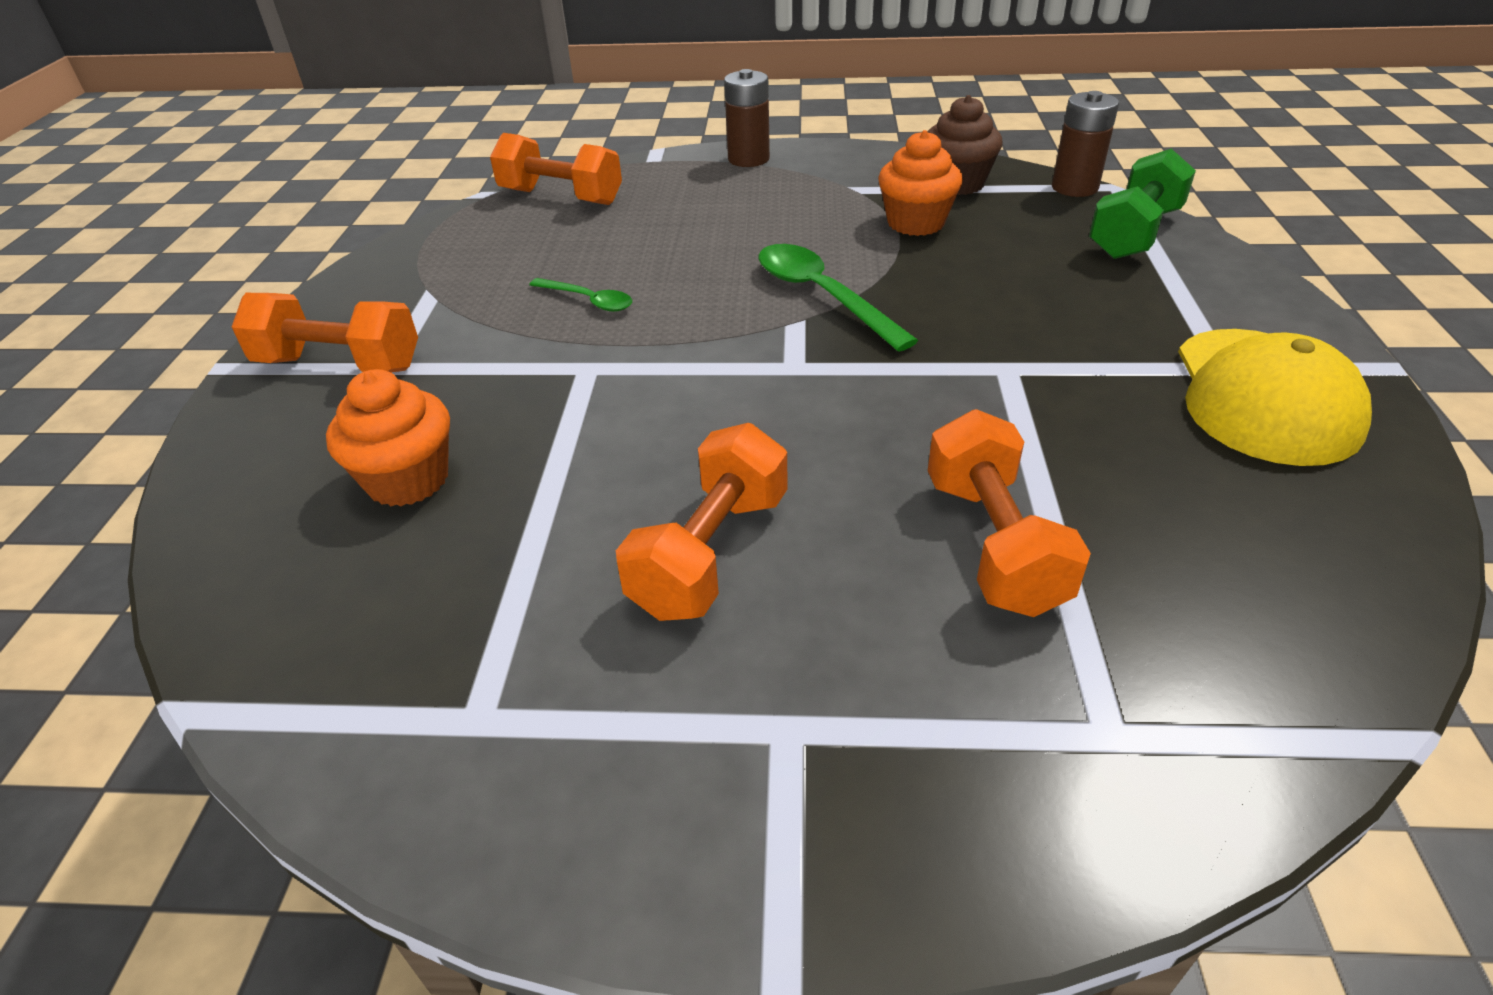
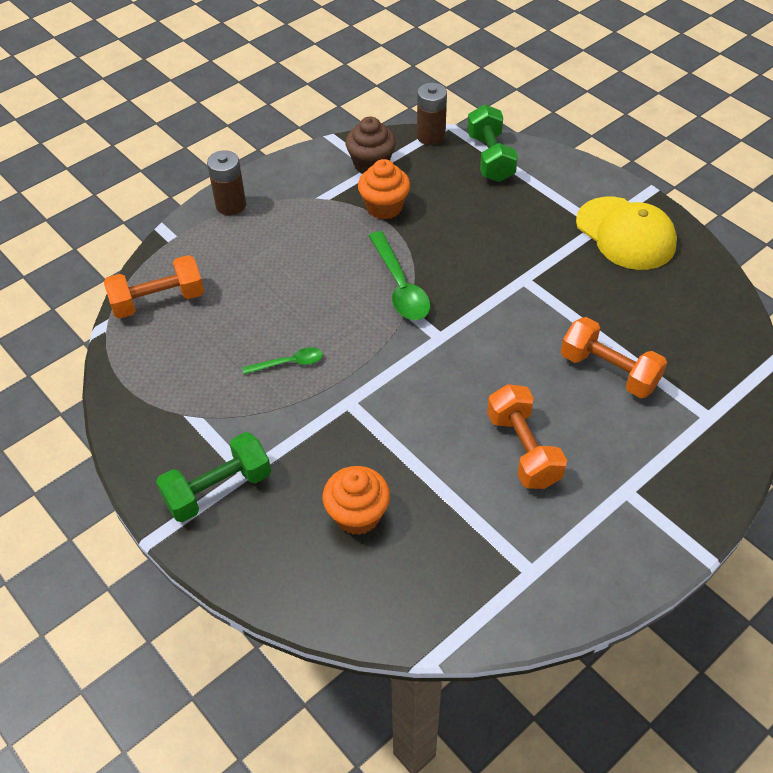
camera: 45 degrees left, 10 degrees up
orange dumbbell [232,293,418,373] -> green dumbbell [156,432,271,522]
green spoon [759,244,918,352] -> green spoon turned 120 degrees counterclockwise [369,231,430,320]

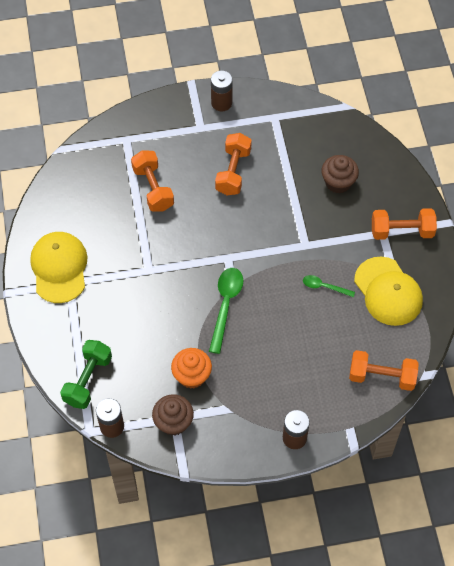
camera: 150 degrees left, 10 degrees up
green dumbbell [156,432,271,522] -> orange dumbbell [372,208,437,240]
orange cupcake [323,466,390,535] -> brown cupcake [321,155,359,193]
none -> brown battery [211,70,233,111]
none -> yellow cap [354,257,423,326]

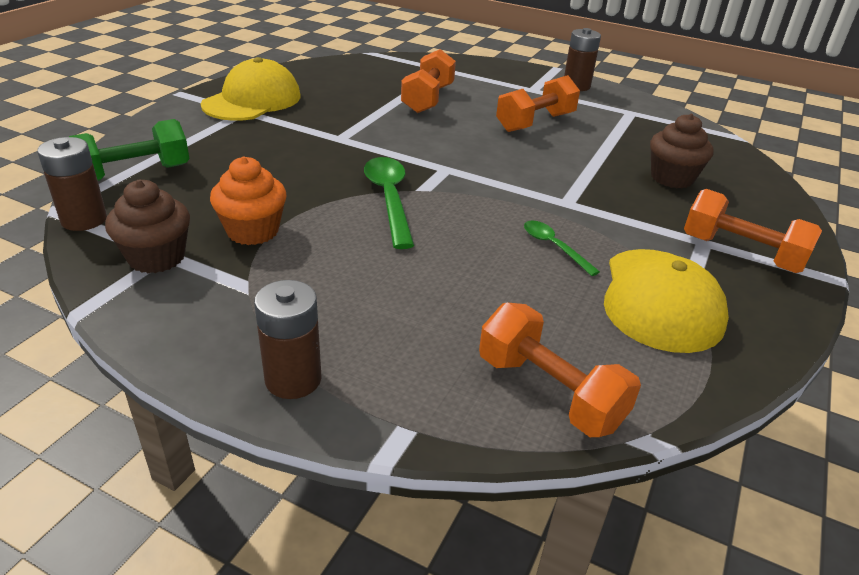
camera: 35 degrees right, 25 degrees down
green spoon [209,268,243,354] -> green spoon turned 60 degrees counterclockwise [364,157,414,249]

